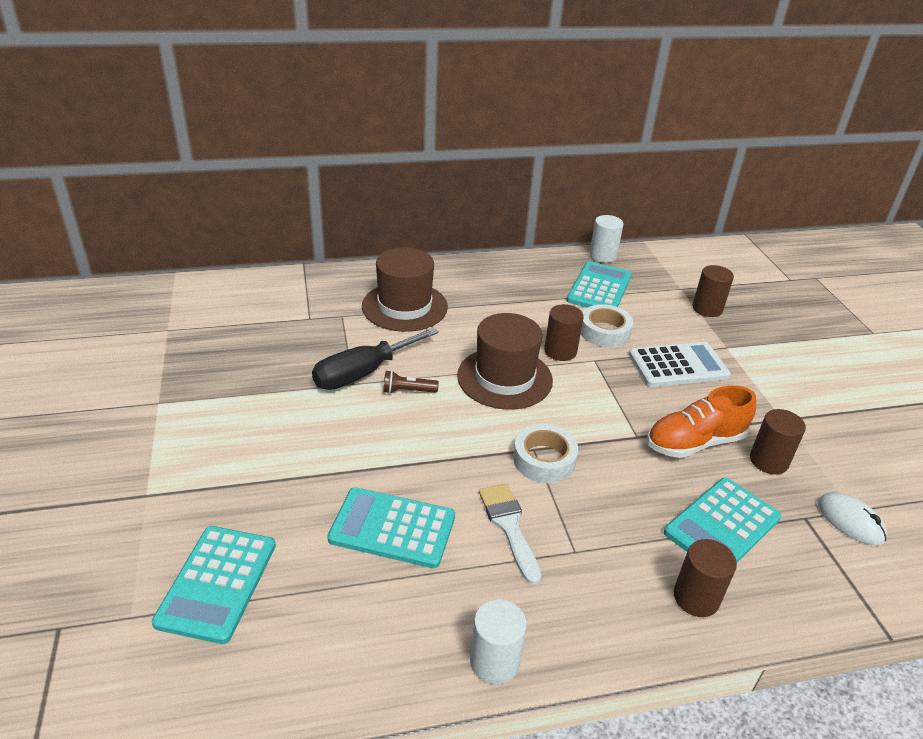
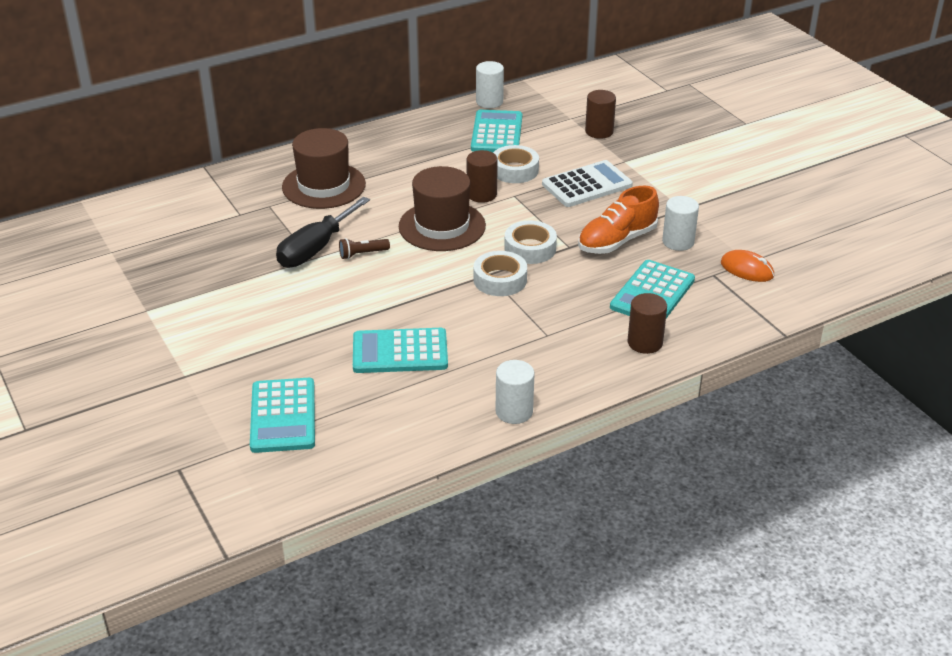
camera: 15 degrees left, 0 degrees up
white brush [479,484,541,585] -> none
brown cylinder [750,409,806,474] -> white cylinder [662,196,699,251]
white mouse [818,492,887,545] -> orange mouse [721,250,774,282]
none -> white tape [504,221,557,264]

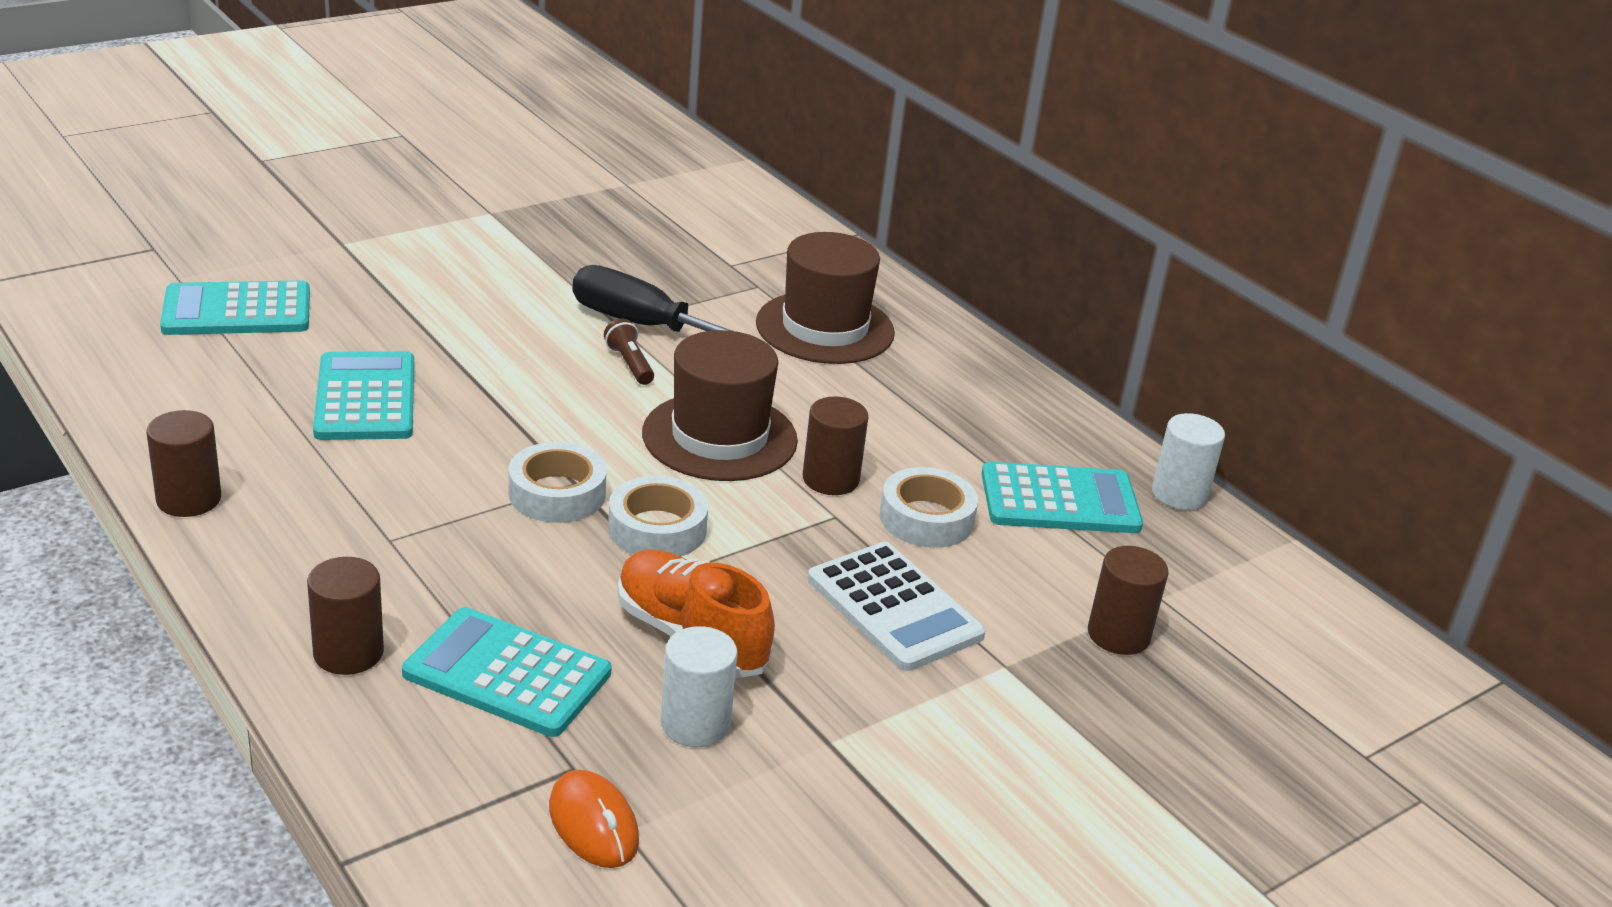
camera: 80 degrees right, 5 degrees down
white cylinder [496,360,535,424] -> brown cylinder [146,410,221,517]
orange mouse [721,250,774,282] -> orange mouse turned 60 degrees counterclockwise [549,770,639,868]

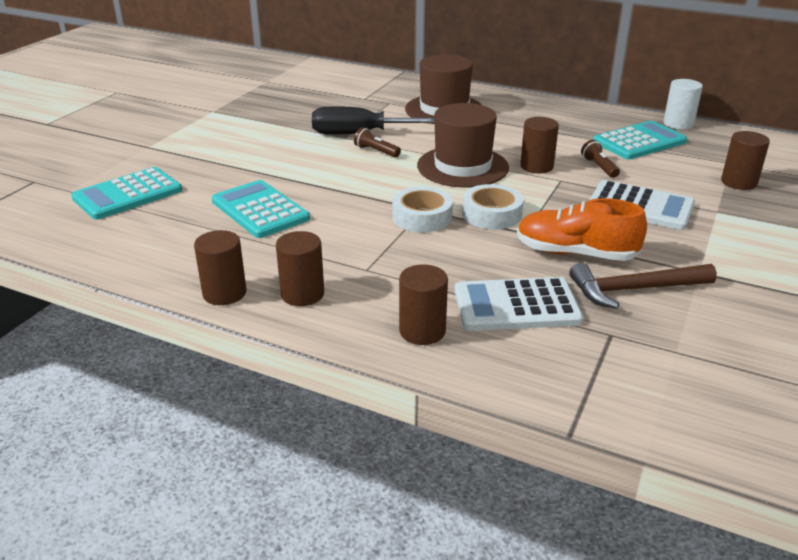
camera: 25 degrees left, 0 degrees up
turquoise calculator [402,607,612,737] -> white calculator [455,277,583,331]
orange mouse [549,770,639,868] -> none
white cylinder [661,626,738,747] -> brown hammer [569,263,717,309]
white tape [880,467,978,548] -> brown flashlight [581,140,620,178]
none -> brown cylinder [276,231,324,306]

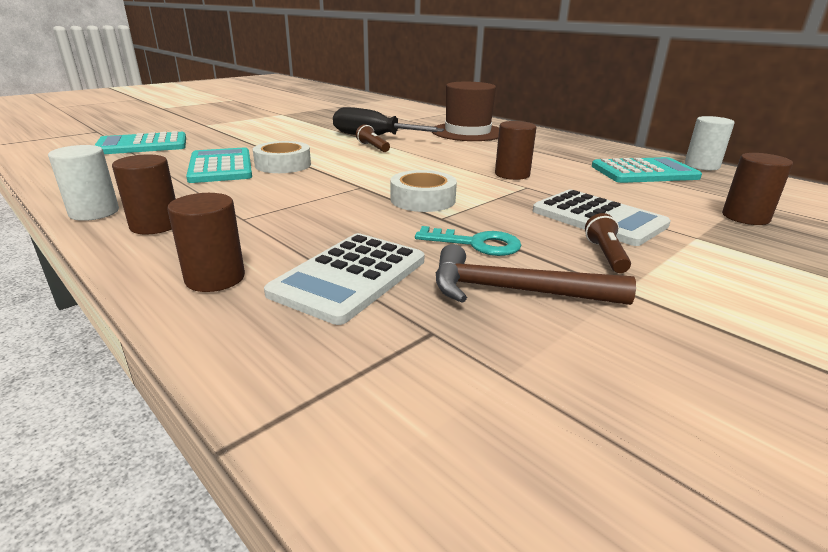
camera: 20 degrees right, 5 degrees down
brown cylinder [194,230,247,305] -> white cylinder [48,145,119,221]
white tape [392,187,453,232] -> white tape moved to [253,141,311,173]
brown hat [417,103,509,187] -> none
white calculator [455,277,583,331] -> white calculator turned 75 degrees counterclockwise [264,233,424,325]
orange shoe [517,198,647,261] -> turquoise key [415,226,522,256]
brown flashlight [581,140,620,178] -> brown flashlight moved to [585,213,631,273]

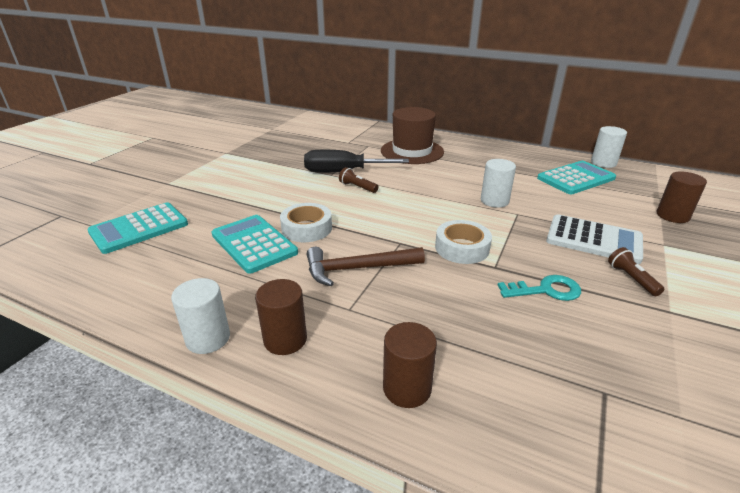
camera: 20 degrees left, 5 degrees up
white calculator [264,233,424,325] -> none
brown hammer [436,244,636,305] -> brown hammer moved to [307,247,425,286]
brown cylinder [495,121,537,180] -> white cylinder [481,159,516,208]

